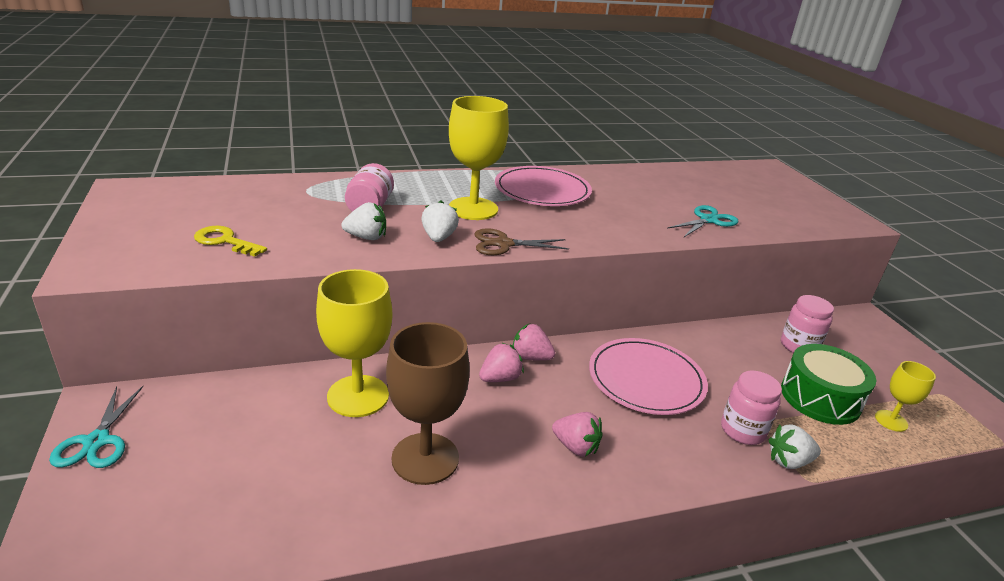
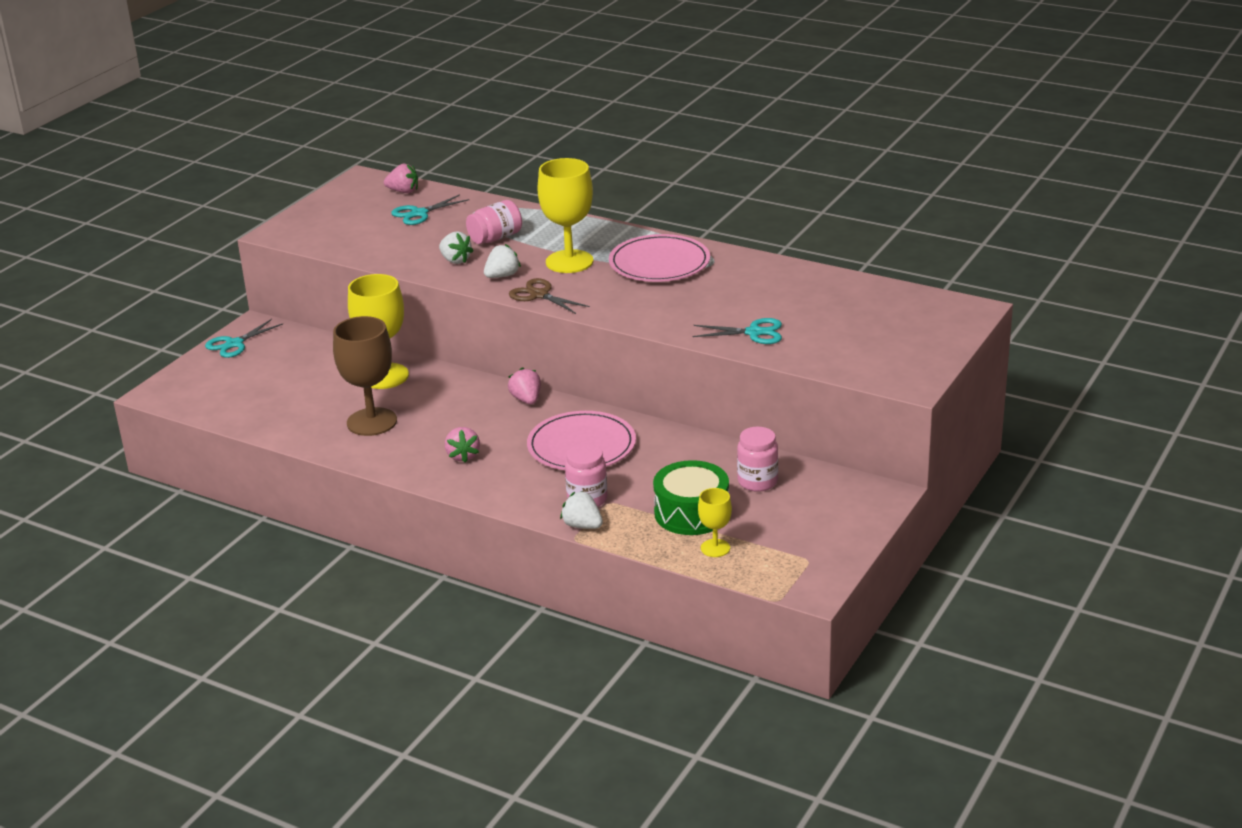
camera: 50 degrees right, 0 degrees up
yellow key [194,226,267,257] -> none
pink strawberry [479,342,524,382] -> pink strawberry moved to [384,164,418,193]
none -> turquoise scissors [391,194,469,225]

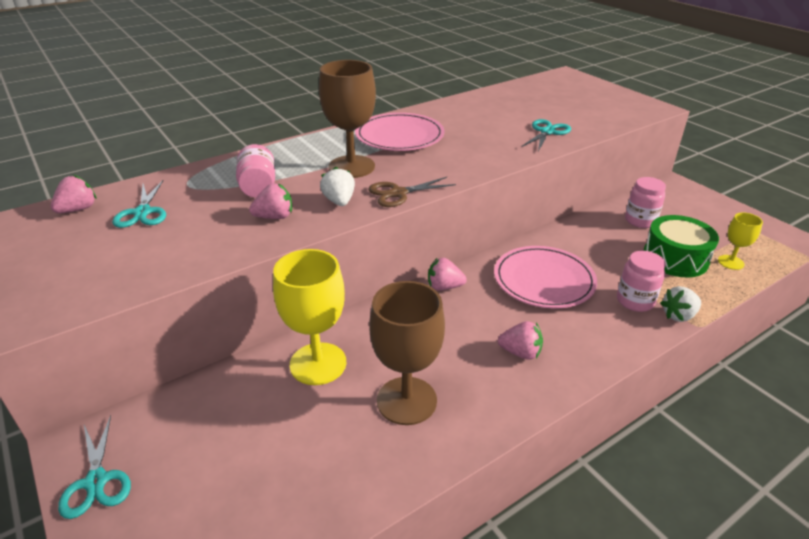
camera: 65 degrees left, 5 degrees up
white strawberry [439,231,473,264] -> pink strawberry [249,183,292,219]
yellow goblet [537,158,593,273] -> brown goblet [319,60,376,178]

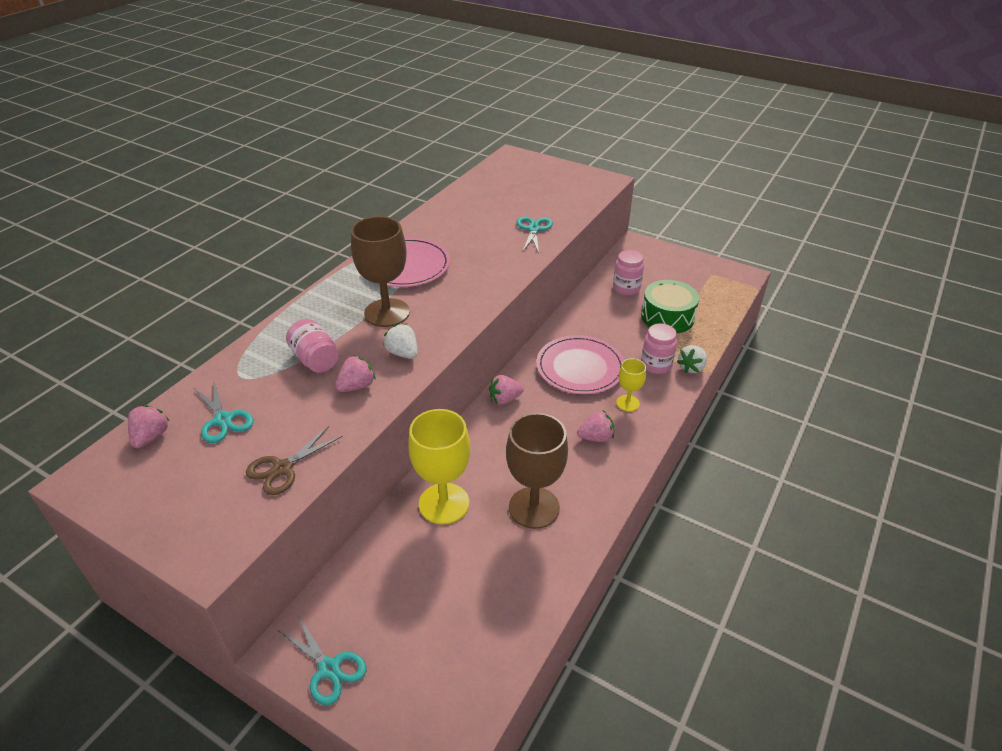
camera: 25 degrees left, 5 degrees up
brown scissors [368,177,456,207] -> brown scissors moved to [246,426,343,495]
yellow goblet [718,213,763,270] -> yellow goblet moved to [616,358,646,411]

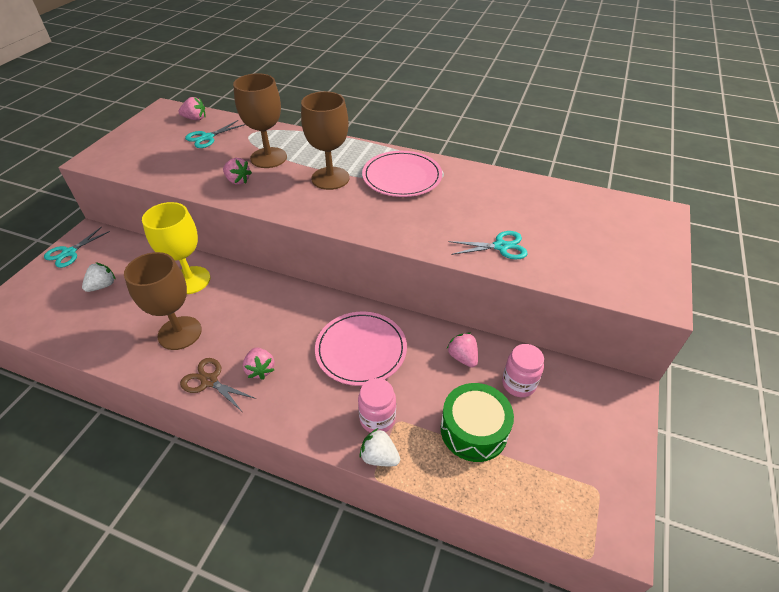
camera: 80 degrees right, 5 degrees up
brown scissors [246,426,343,495] -> brown scissors moved to [180,358,256,411]
pink jar [286,319,339,373] -> brown goblet [233,73,287,168]
white strawberry [383,324,418,359] -> white strawberry moved to [82,262,116,292]
pink strawberry [489,375,524,405] -> pink strawberry moved to [447,333,478,367]
yellow goblet [616,358,646,411] -> none

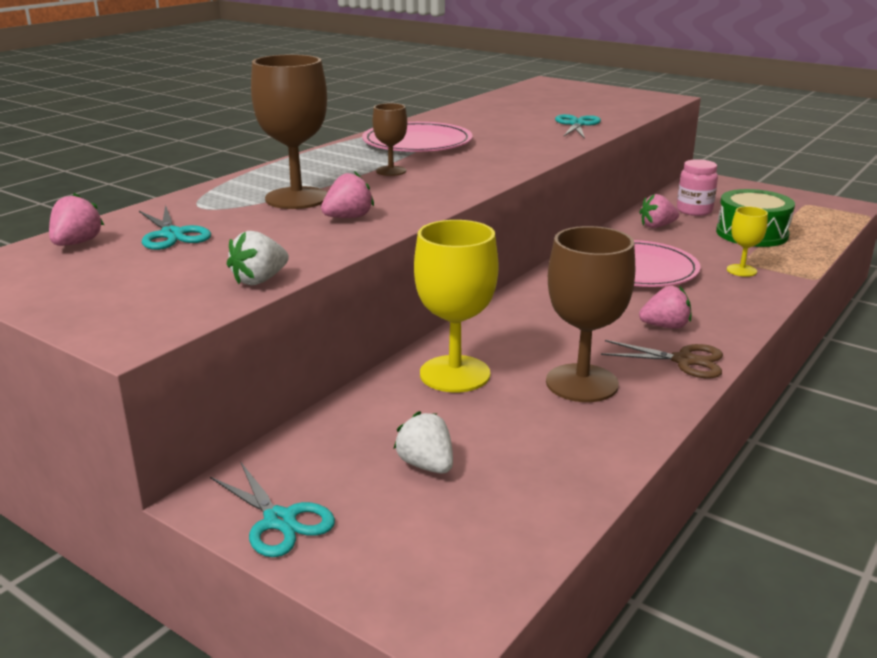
camera: 75 degrees left, 20 degrees down
brown scissors [180,358,256,411] -> brown scissors turned 120 degrees counterclockwise [601,340,723,378]
brown goblet [301,91,350,190] -> brown goblet [373,103,407,176], size x0.52
pink jar [358,378,396,433] -> yellow goblet [727,206,768,277]
white strawberry [359,428,400,466] -> white strawberry moved to [227,231,289,285]

